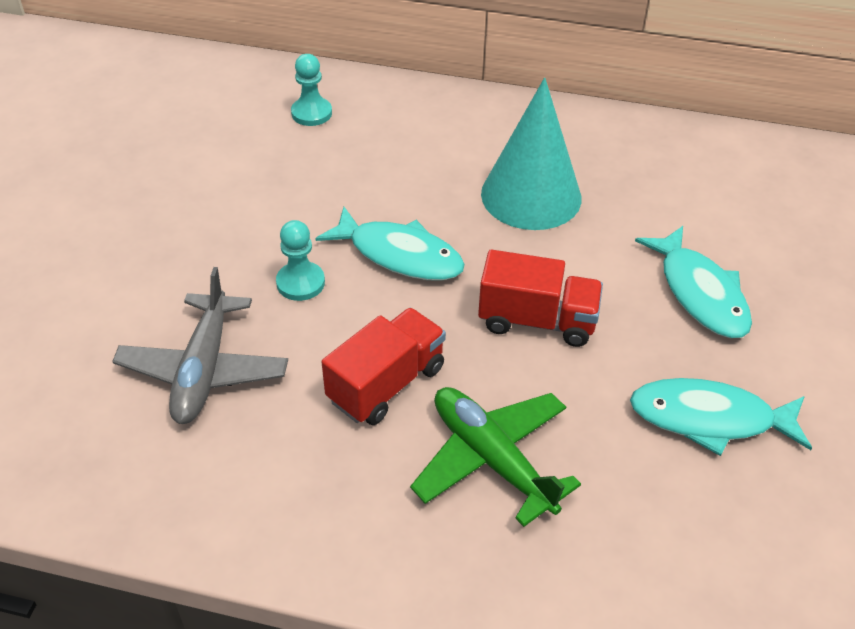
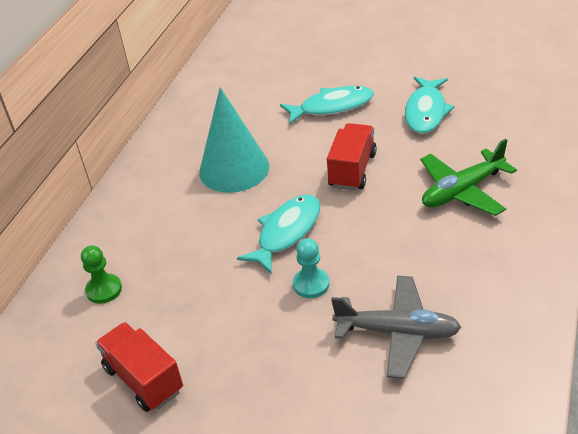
camera: 80 degrees left, 5 degrees down
turquoise pawn [291,54,332,126] -> green pawn [81,245,122,304]
red truck [322,308,446,425] -> red truck moved to [95,322,183,412]

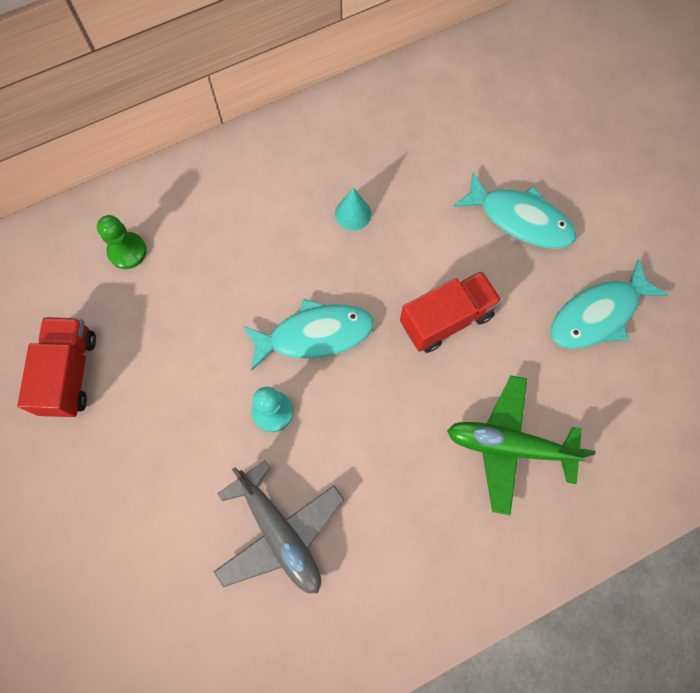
camera: 40 degrees right, 30 degrees up
turquoise cone [199,87,269,193] -> turquoise cone [335,188,371,231], size x0.43

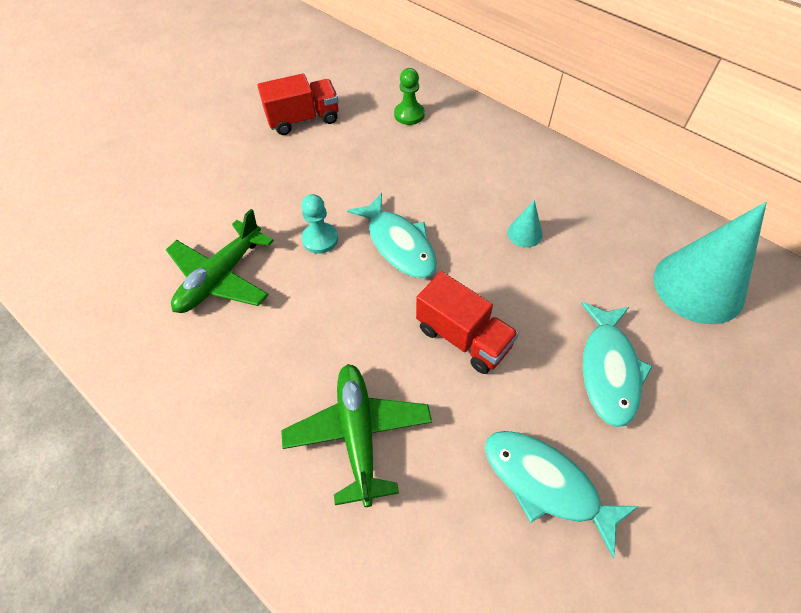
camera: 70 degrees right, 15 degrees down
grey plane [214,460,344,593] -> green plane [166,209,274,313]
none -> turquoise cone [653,202,767,324]

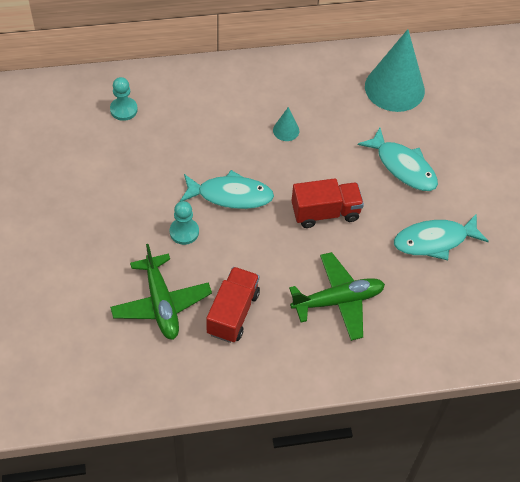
camera: 55 degrees left, 0 degrees up
red truck [257,73,339,135] -> red truck moved to [206,267,260,343]
green plane [281,364,432,507] -> green plane turned 135 degrees clockwise [289,252,385,341]
green pawn [394,68,425,125] -> turquoise pawn [110,77,138,121]

